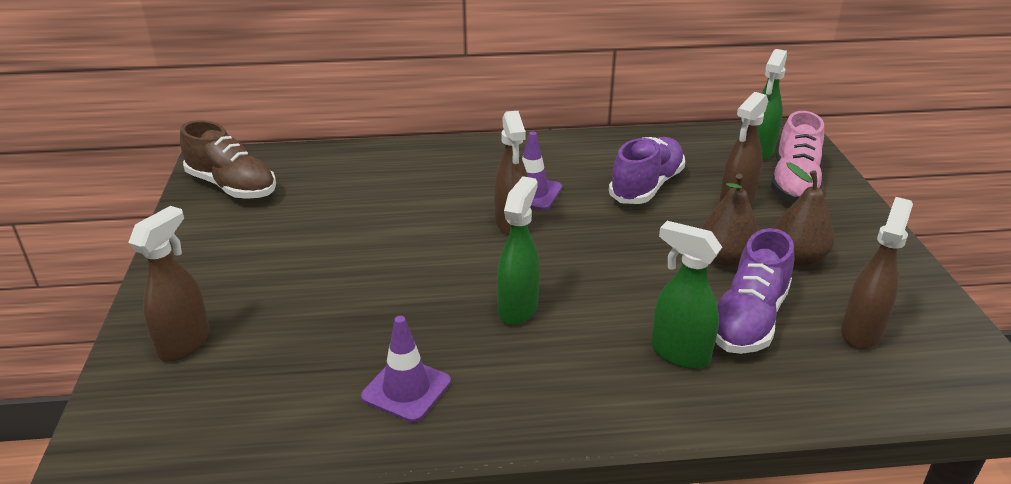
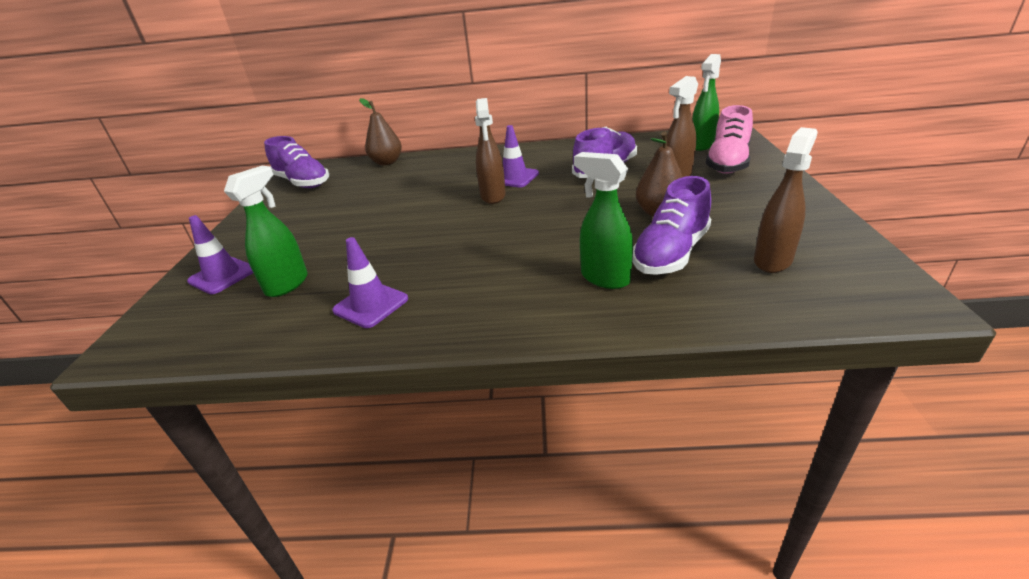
camera: 10 degrees right, 0 degrees up
brown spray bottle [128,206,210,361] -> purple traffic cone [187,215,253,294]
brown shoe [180,120,276,199] -> purple shoe [264,136,329,188]
green spray bottle [497,176,540,325] -> green spray bottle moved to [224,166,308,297]
brown pear [774,162,835,266] -> brown pear moved to [359,98,402,165]

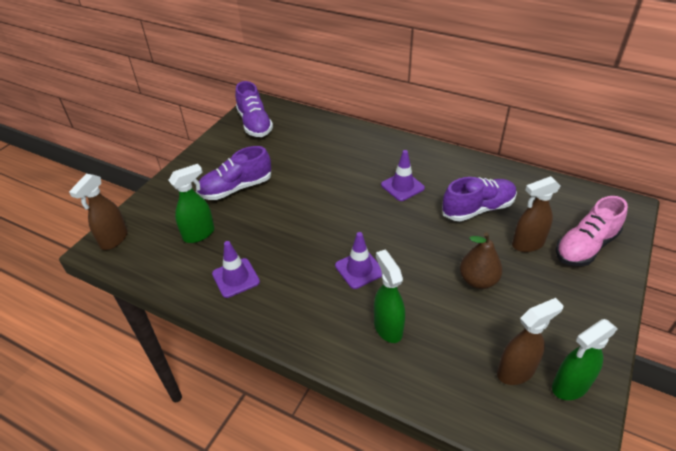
camera: 25 degrees right, 10 degrees up
purple traffic cone [187,215,253,294] -> purple traffic cone moved to [335,232,382,289]
brown pear [359,98,402,165] -> none
brown spray bottle [475,98,506,204] -> brown spray bottle moved to [69,174,128,250]
purple shoe [632,176,711,275] -> purple shoe moved to [196,146,271,200]
green spray bottle [692,54,721,151] -> green spray bottle moved to [552,319,618,400]

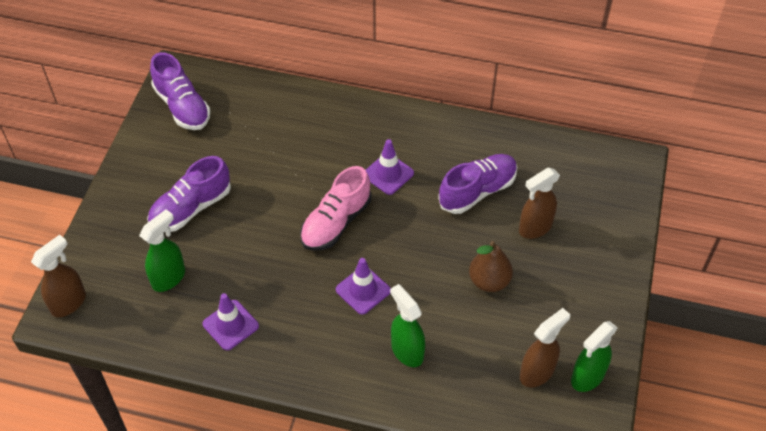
camera: 15 degrees left, 10 degrees up
brown spray bottle [69,174,128,250] -> brown spray bottle turned 150 degrees counterclockwise [31,235,86,317]
pink shoe [556,196,628,266] -> pink shoe moved to [300,166,371,251]

